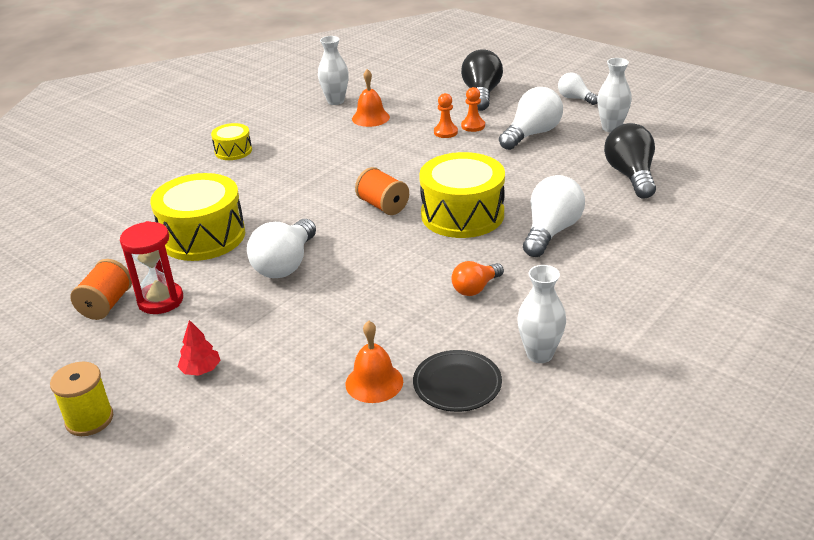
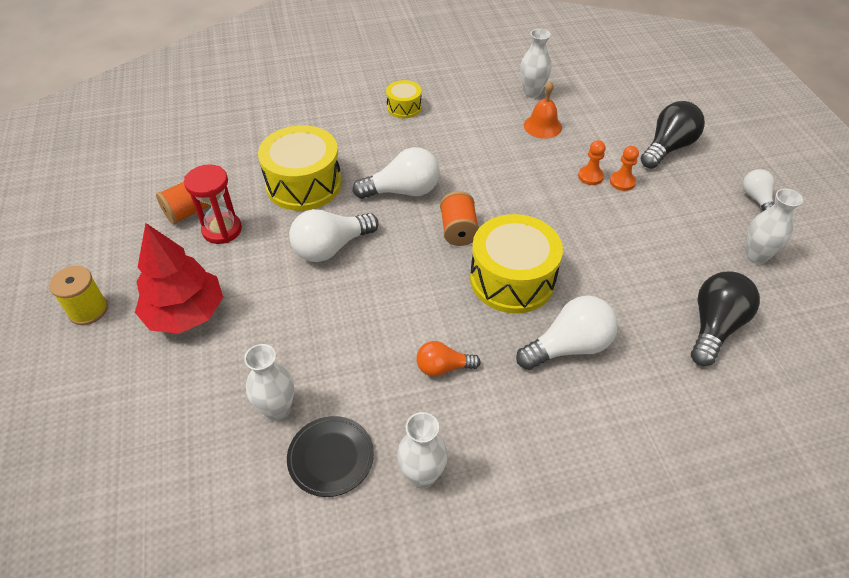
camera: 35 degrees right, 15 degrees up
red tree [178,320,220,376] -> red tree [135,223,223,334], size x2.29
orange bell [346,321,403,403] -> white vase [244,344,294,421]
white light bulb [499,87,563,150] -> white light bulb moved to [352,147,440,199]

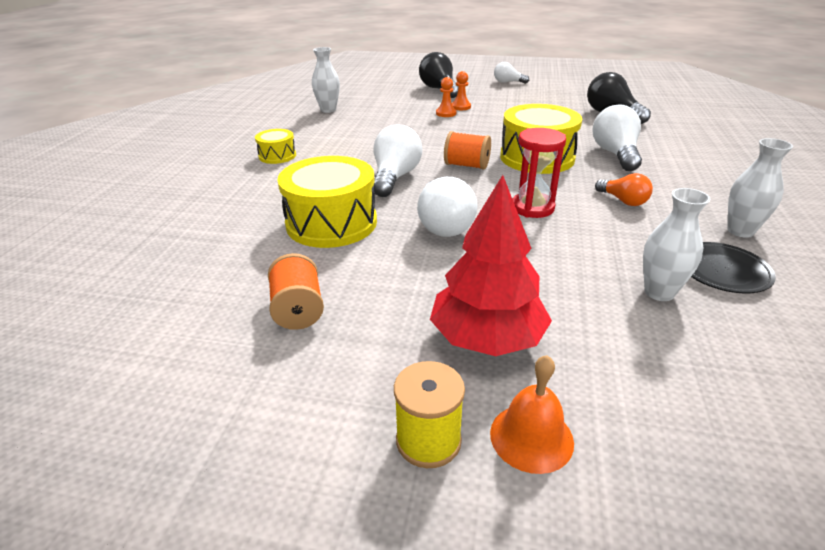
camera: 65 degrees left, 15 degrees down
red hourglass [184,164,242,244] -> red hourglass moved to [513,128,566,218]
orange light bulb [416,341,481,377] -> orange light bulb turned 60 degrees counterclockwise [595,173,653,206]
orange bell [524,81,562,139] -> orange bell moved to [490,355,574,474]
white vase [746,188,803,264] -> none

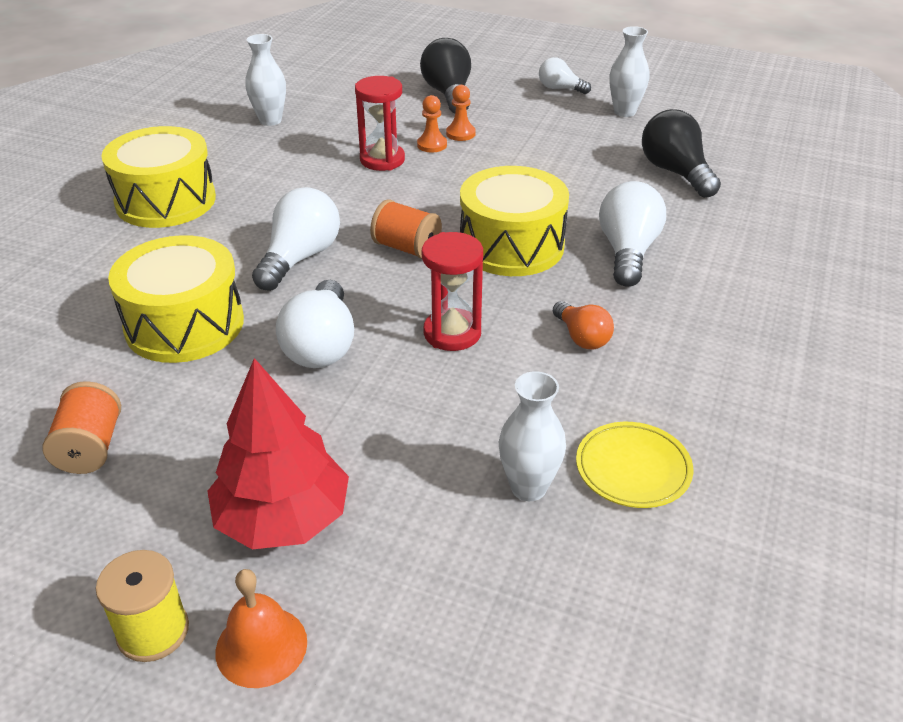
camera: 10 degrees right, 5 degrees up
yellow drum [255,129,296,164] -> yellow drum [101,126,216,228], size x1.95
black plate [691,242,776,293] -> yellow plate [576,422,693,508]
white vase [727,138,793,238] -> white vase moved to [610,26,649,117]
none -> red hourglass [355,76,405,171]

